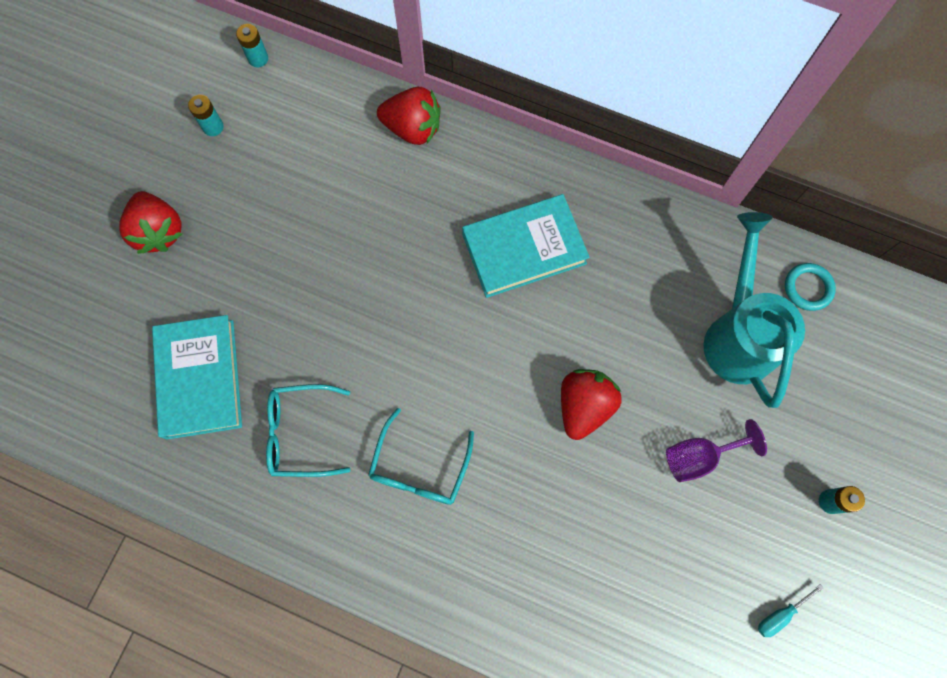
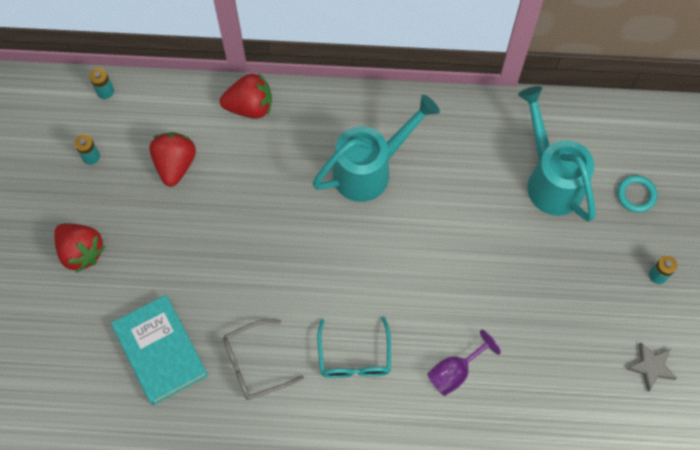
camera: 20 degrees left, 5 degrees down
turquoise glasses [266,384,351,477] -> grey glasses [223,319,304,400]
turquoise book [462,194,590,298] -> turquoise watering can [313,95,440,202]
red strawberry [561,369,622,440] -> red strawberry moved to [149,132,196,187]
purple goblet [666,419,767,482] -> purple goblet moved to [428,330,501,396]
turquoise screwdriver [758,584,824,637] -> grey star [627,342,677,392]
turquoise ring [785,263,836,311] -> turquoise ring moved to [617,175,657,213]

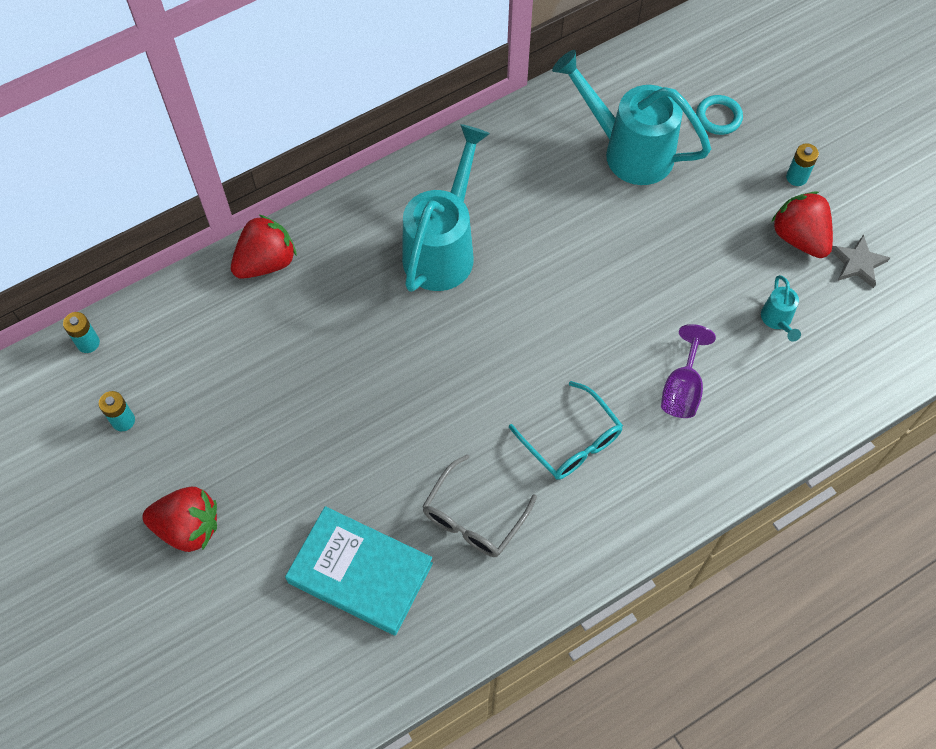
camera: 35 degrees left, 5 degrees down
red strawberry [149,132,196,187] -> red strawberry moved to [771,191,833,258]
none -> turquoise watering can [761,275,801,342]

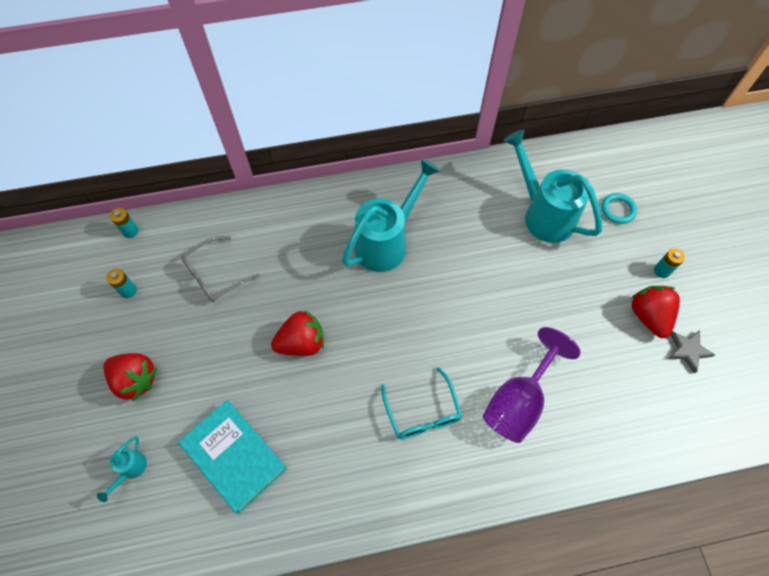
camera: 20 degrees right, 0 degrees up
red strawberry [231,215,297,279] -> red strawberry moved to [271,310,324,356]
grey glasses [422,454,537,557] -> grey glasses moved to [181,236,260,302]
purple goblet [661,324,716,418] -> purple goblet [483,327,581,443], size x1.60
turquoise watering can [761,275,801,342] -> turquoise watering can moved to [97,436,147,502]

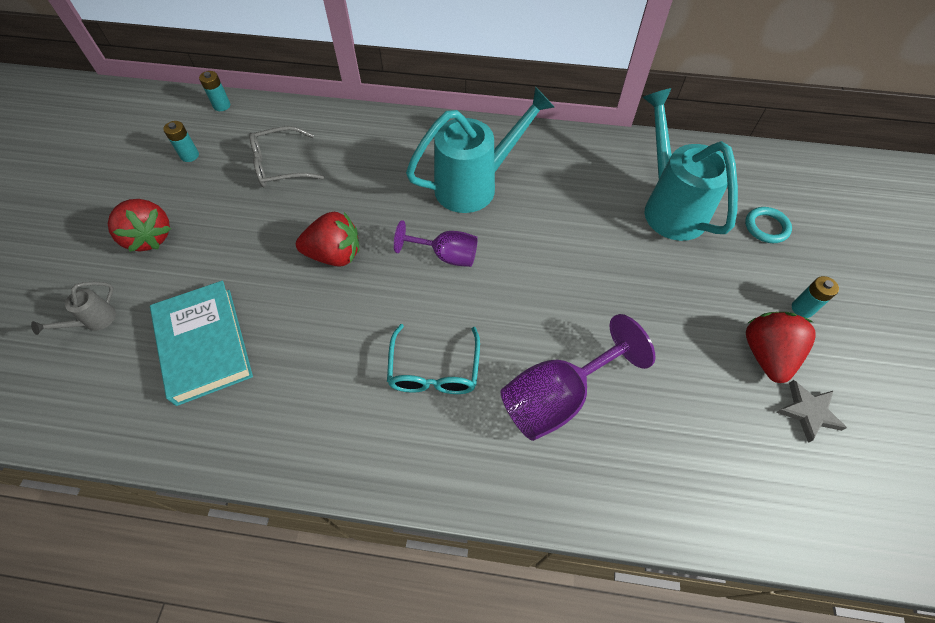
camera: 20 degrees right, 5 degrees down
turquoise watering can [97,436,147,502] -> grey watering can [31,282,116,335]
none -> purple goblet [394,220,478,267]

